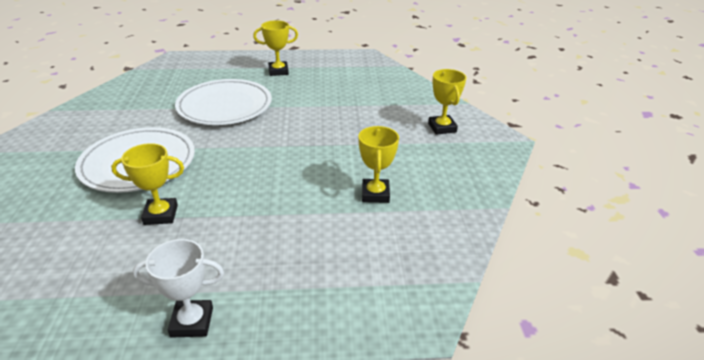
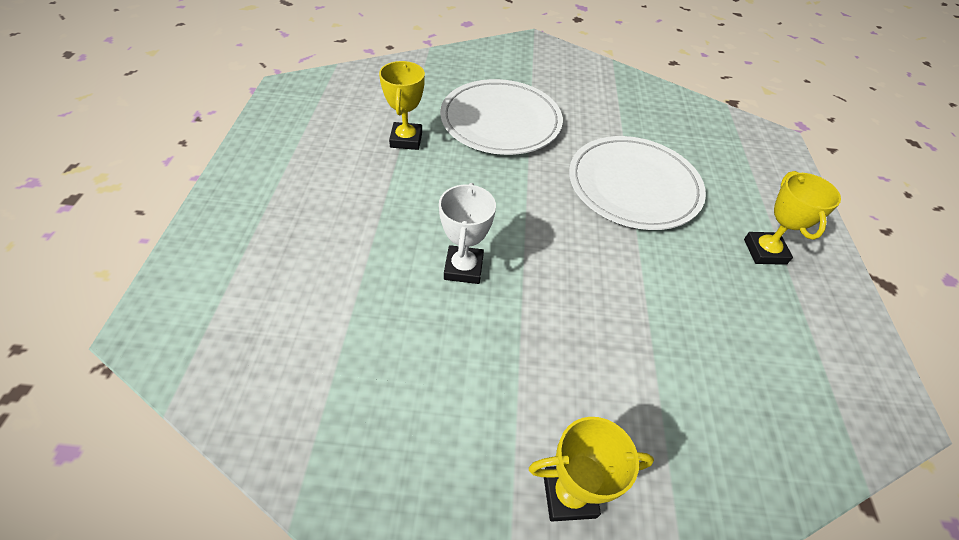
camera: 95 degrees right, 15 degrees up
white trophy [133,239,224,338] -> white trophy moved to [439,183,496,284]
yellow trophy [358,126,399,203] -> none

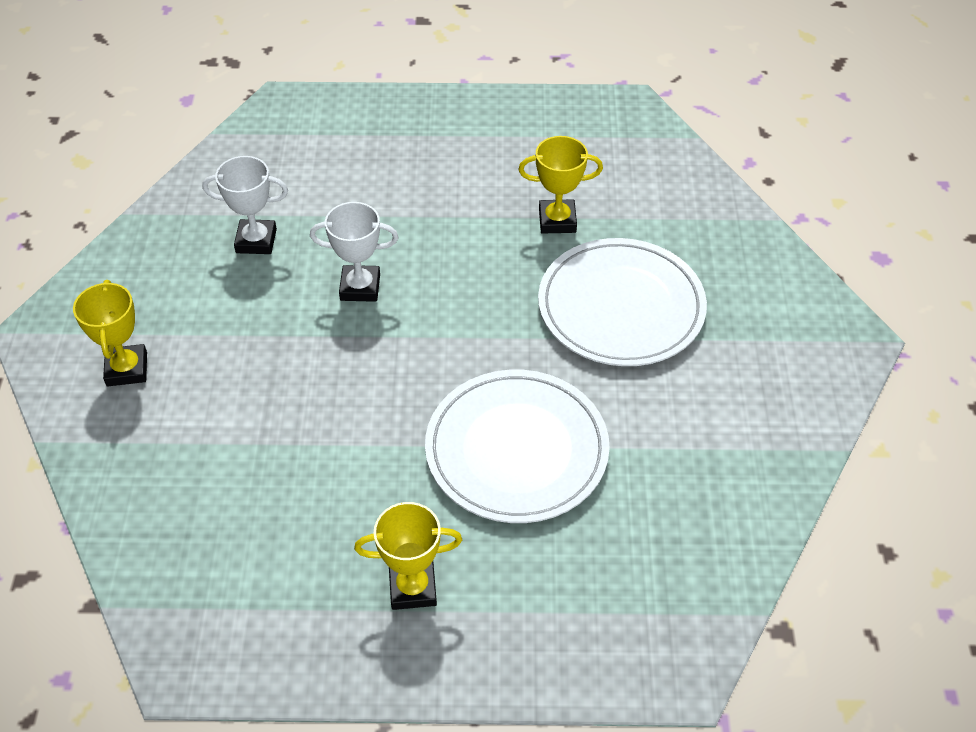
camera: 90 degrees right, 0 degrees up
none -> white trophy [202,156,288,254]

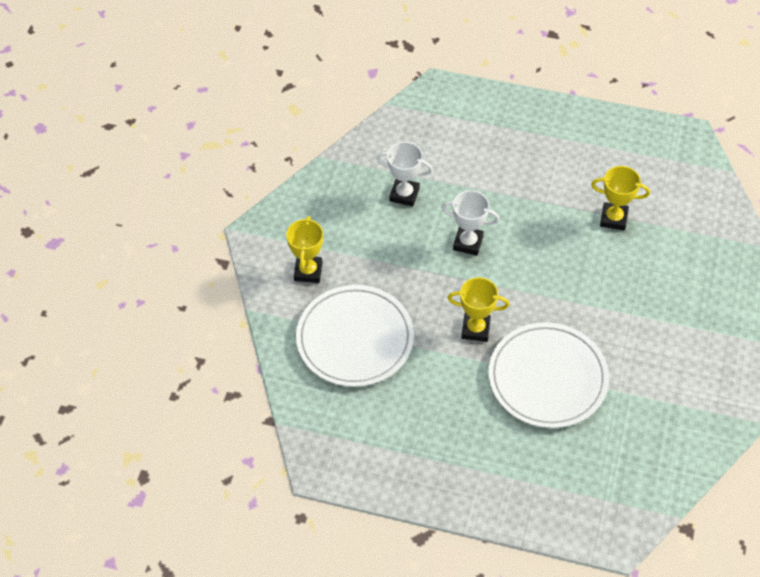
camera: 15 degrees right, 5 degrees up
yellow trophy [354,502,462,610] -> yellow trophy moved to [448,277,510,342]
white plate [538,238,707,366] -> white plate moved to [296,285,414,387]

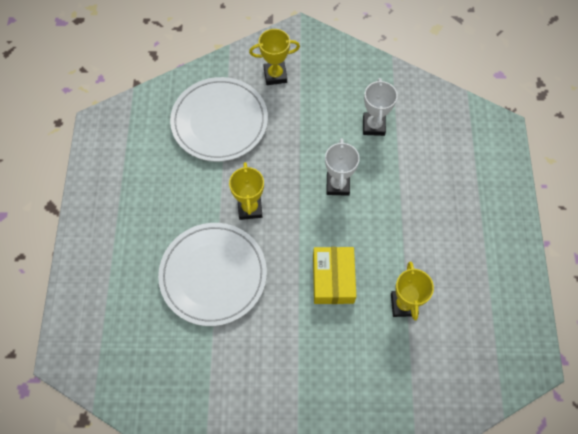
camera: 75 degrees right, 10 degrees up
none -> yellow box [313,247,356,304]

